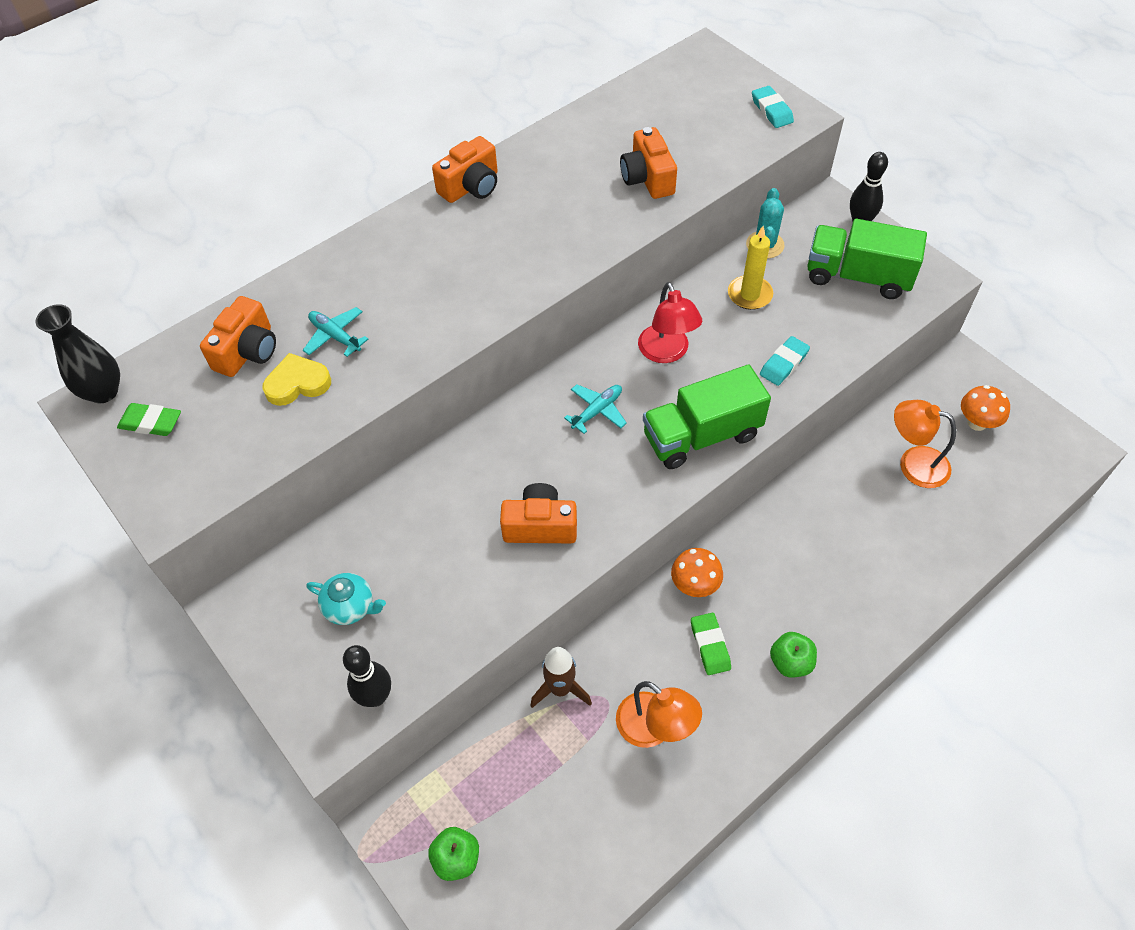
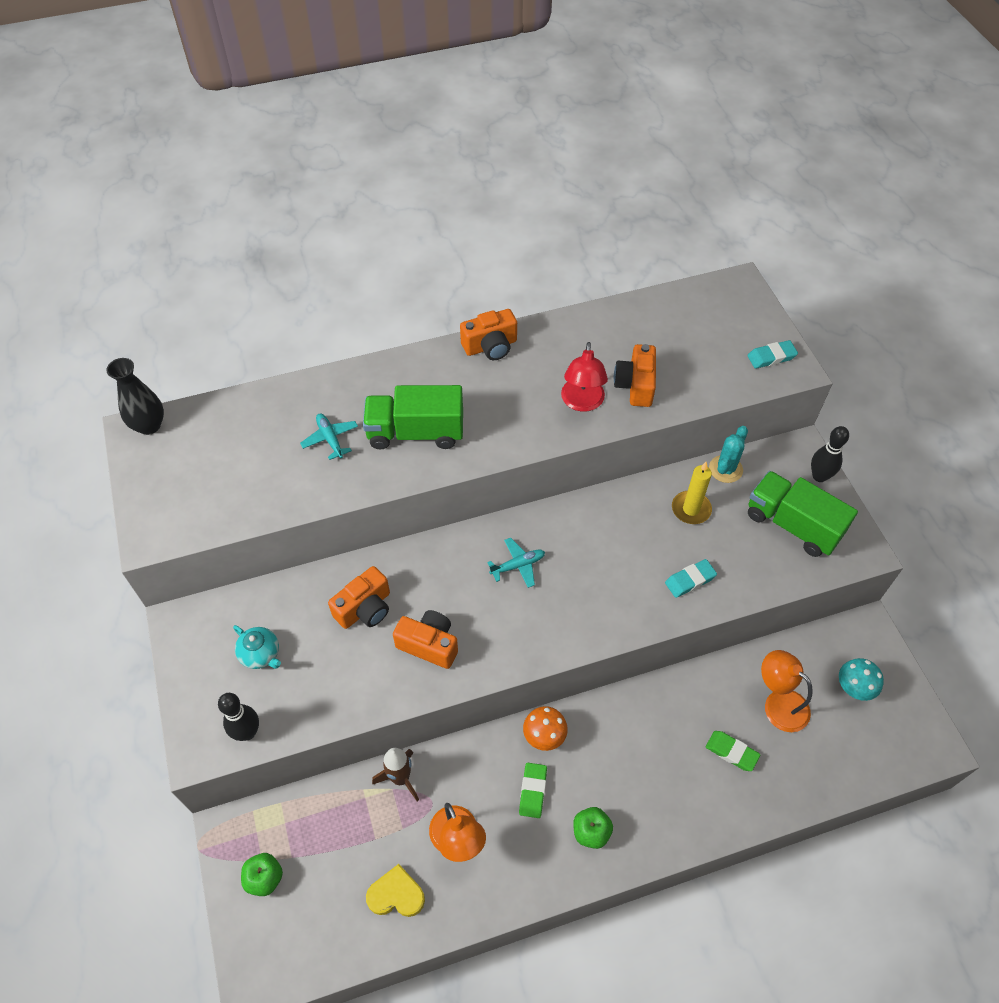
camera: 20 degrees right, 0 degrees up
green eraser [117,403,181,436] -> green eraser moved to [706,731,760,771]
orange camera [200,296,276,377] -> orange camera moved to [328,566,390,629]
yellow heart [262,353,331,406] -> yellow heart moved to [366,864,425,917]
red lamp [638,282,702,363] -> red lamp moved to [561,342,608,412]
green truck [643,365,771,469] -> green truck moved to [363,385,463,450]
turquoise eraser [752,86,794,128] -> turquoise eraser turned 75 degrees clockwise [747,340,798,369]
orange mushroom [961,385,1010,431] -> turquoise mushroom [839,658,884,701]

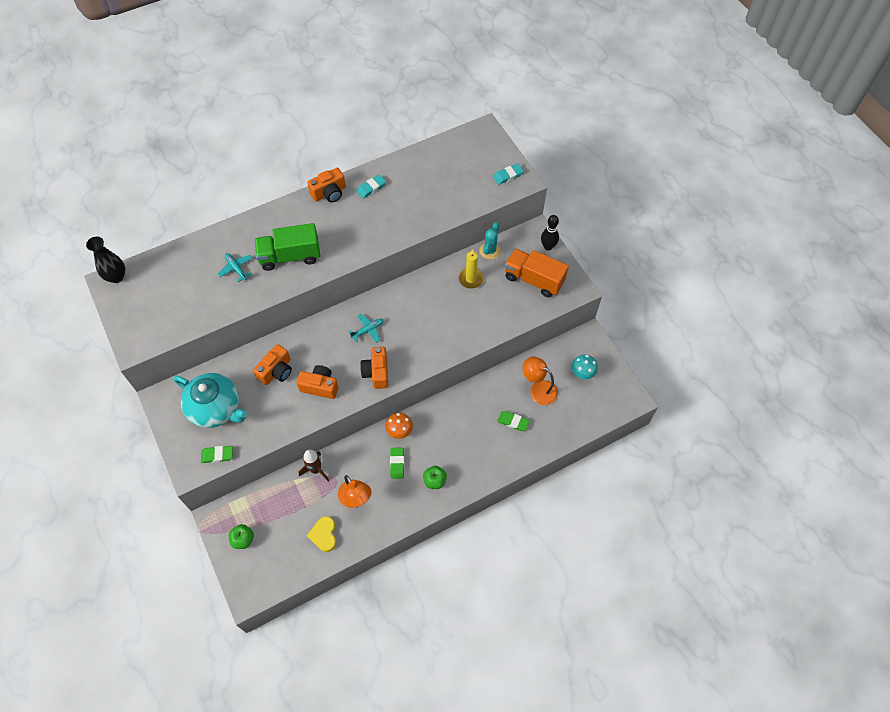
camera: 10 degrees left, 5 degrees up
black bowling pin [218,693,259,741] -> green eraser [201,446,233,463]
turquoise teapot [233,625,281,669] -> turquoise teapot [174,373,247,428], size x2.10
yellow heart [366,864,425,917] -> yellow heart turned 90 degrees counterclockwise [307,516,336,552]
red lamp [561,342,608,412] -> none
orange camera [614,344,656,407] -> orange camera moved to [360,347,388,389]
turquoise eraser [665,559,717,598] -> turquoise eraser moved to [356,175,386,199]
green truck [748,471,858,557] -> orange truck [505,248,569,297]

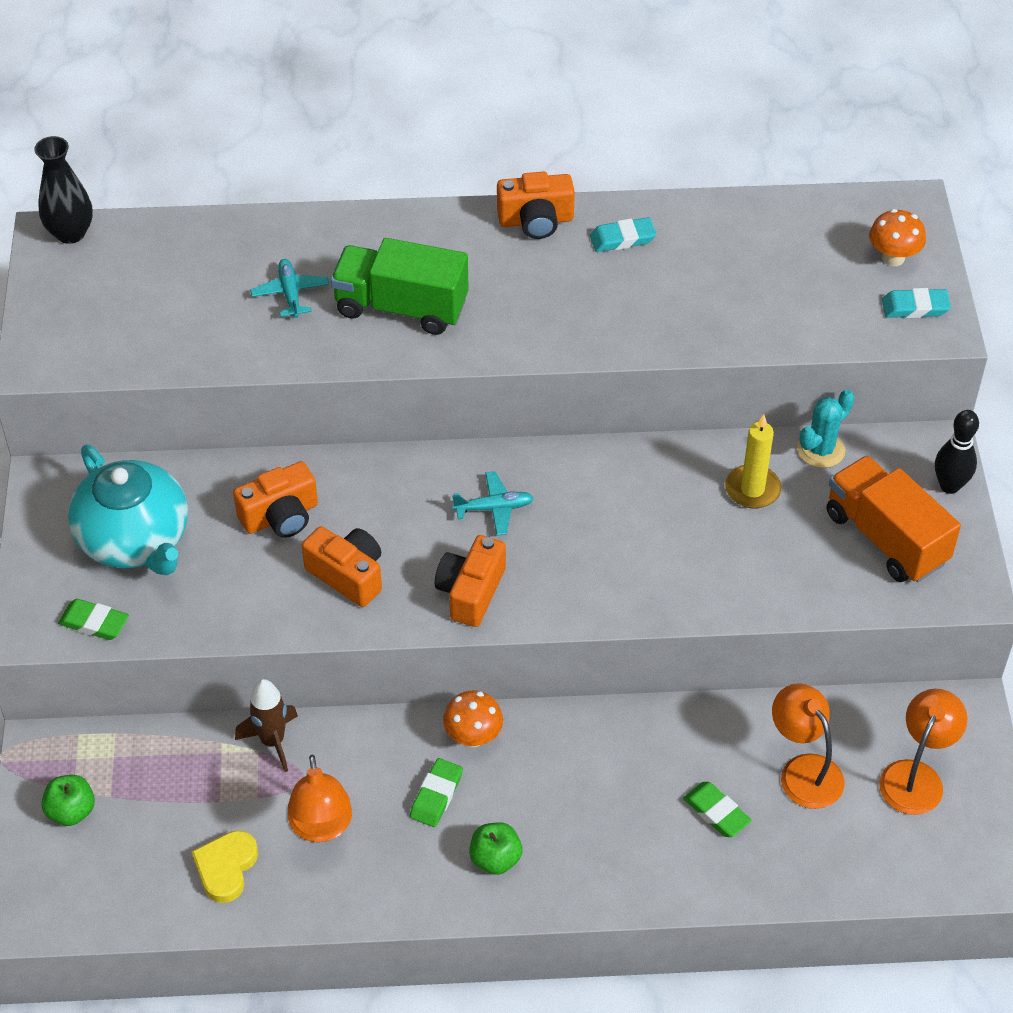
camera: 25 degrees right, 10 degrees down
turquoise mushroom [571,354,598,379] -> orange lamp [879,689,967,815]
none -> orange mushroom [869,209,926,266]

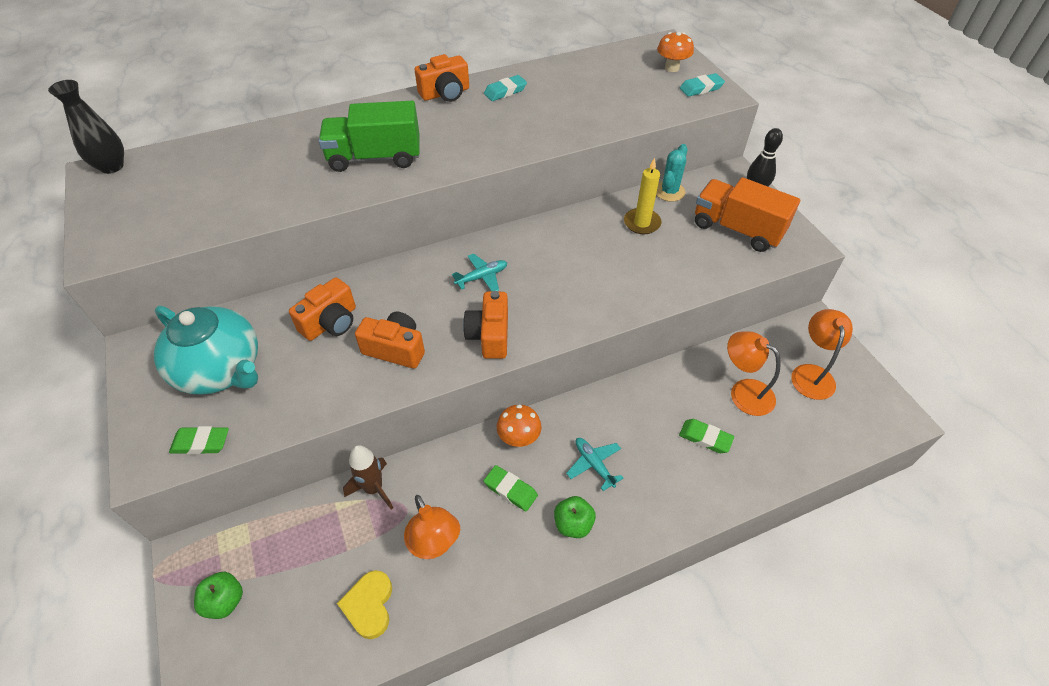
camera: 20 degrees left, 0 degrees up
turquoise plane [250,259,329,318] -> turquoise plane moved to [566,438,623,491]
green eraser [410,758,463,827] -> green eraser turned 60 degrees counterclockwise [484,465,538,511]

